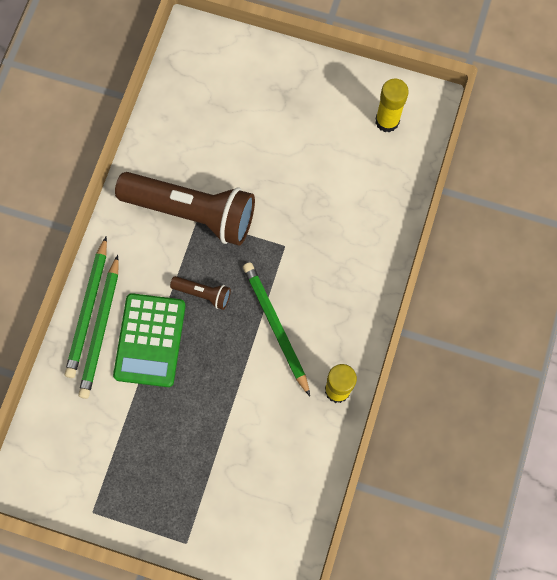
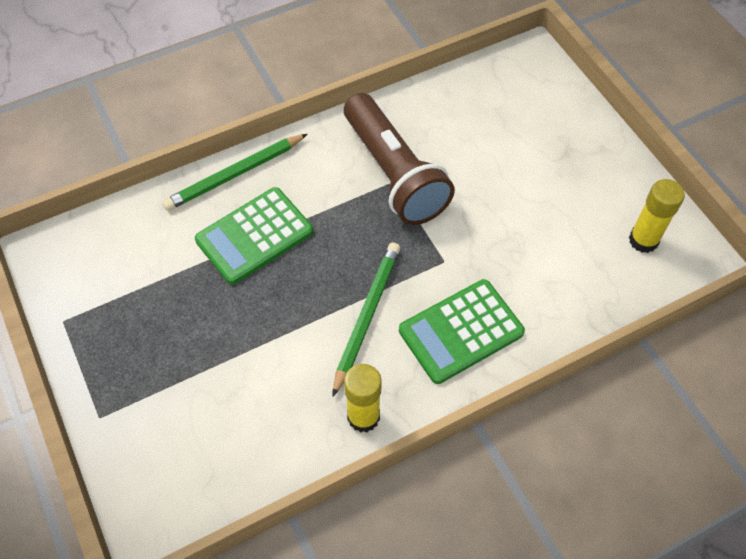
camera: 45 degrees right, 15 degrees down
green pencil [78,255,119,399] -> none
brown flashlight [170,276,231,310] -> none
none -> green calculator [399,279,525,384]

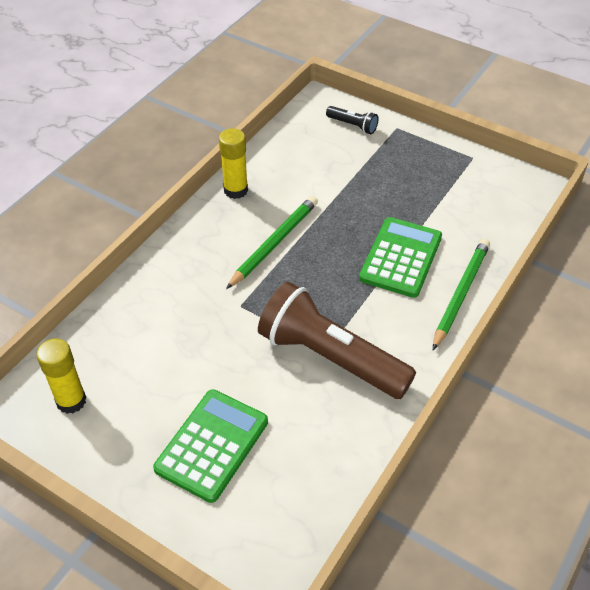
camera: 150 degrees right, 10 degrees down
green pencil [332,242,400,397] -> green pencil turned 135 degrees counterclockwise [226,196,318,289]
green calculator [399,279,525,384] -> green calculator moved to [153,389,268,503]
none -> black flashlight [326,106,378,134]

